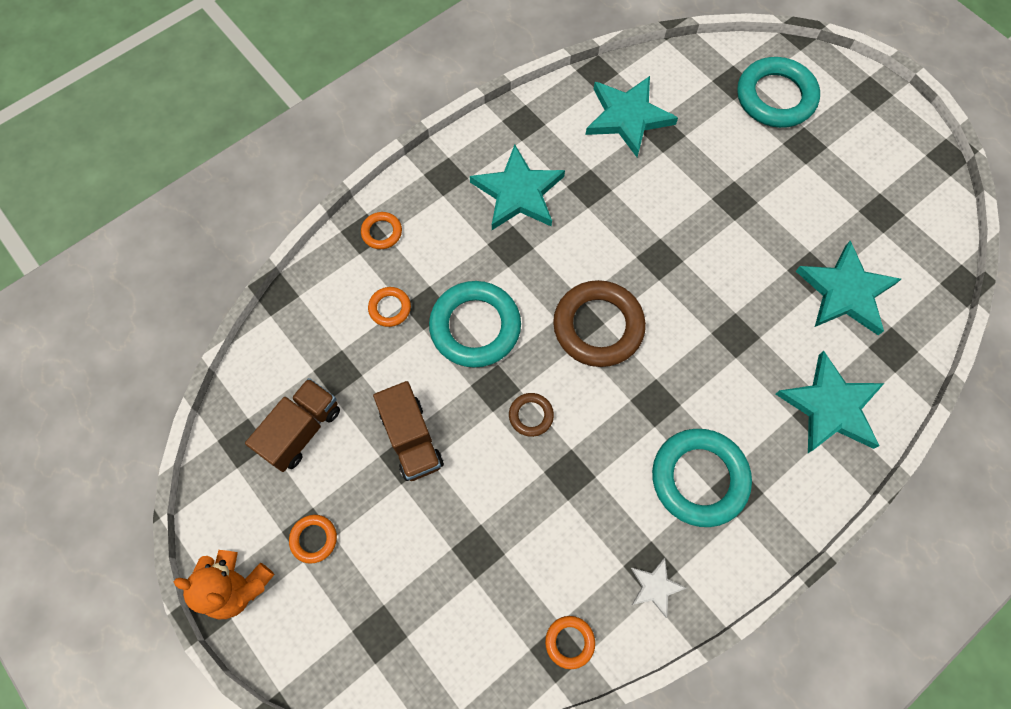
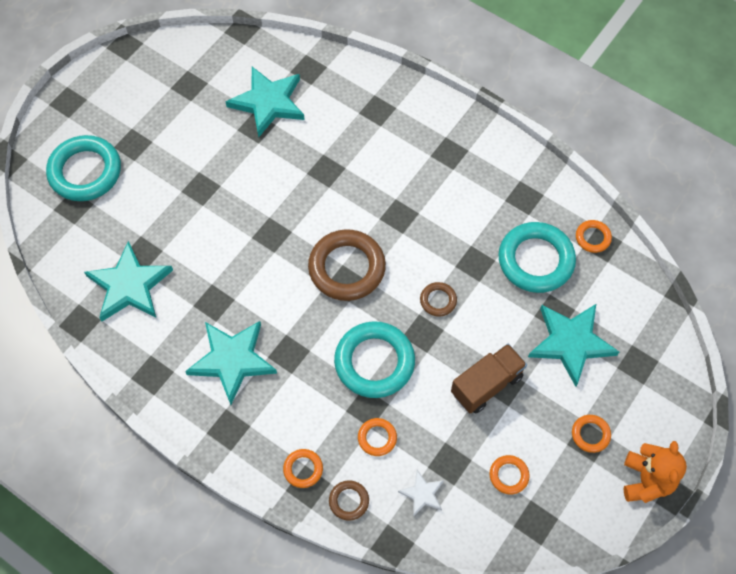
camera: 105 degrees left, 5 degrees down
brown truck [245,378,340,472] -> orange ring [490,455,530,494]
white star [631,558,686,618] -> white star moved to [398,470,444,517]
turquoise ring [652,429,752,527] -> turquoise ring moved to [498,222,576,293]
turquoise star [776,351,884,453] -> turquoise star moved to [528,304,619,387]
none -> brown ring [329,480,369,520]

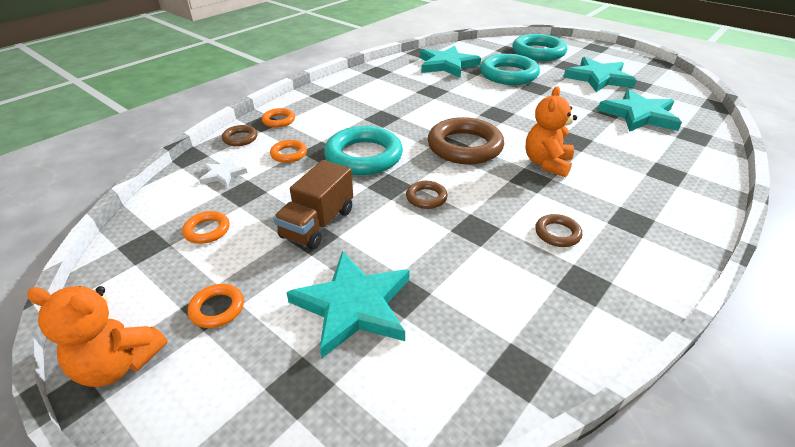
camera: 95 degrees right, 25 degrees down
turquoise star [185,321,277,405] -> turquoise star moved to [563,57,637,92]
brown truck [451,344,527,414] -> brown truck turned 60 degrees clockwise [274,160,353,249]
turquoise ring [498,222,576,293] -> turquoise ring moved to [480,54,540,85]
orange ring [576,220,612,253] -> none
none -> orange teddy bear [526,86,577,177]
none -> brown ring [535,214,582,247]

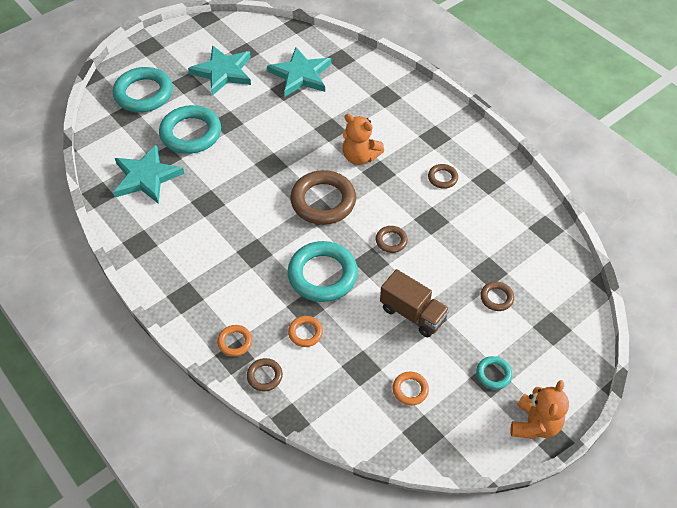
camera: 80 degrees left, 15 degrees up
orange ring [188,284,244,328] -> turquoise ring [476,356,512,390]
white star [199,157,247,187] -> none
turquoise star [286,251,410,359] -> brown ring [480,282,514,311]

